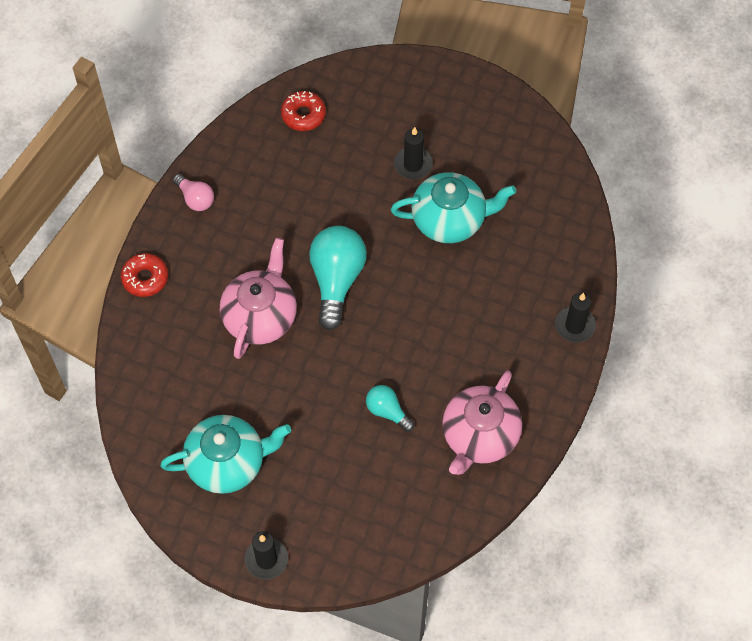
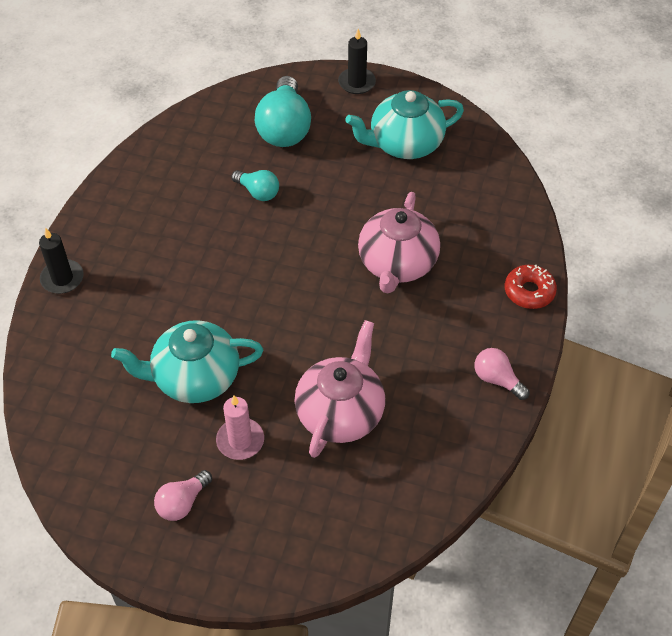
camera: 175 degrees right, 10 degrees down
red donut [281,91,326,131] -> none
turquoise light bulb [309,226,367,330] -> turquoise light bulb moved to [255,76,311,147]
black candle [394,127,433,179] -> pink candle [216,395,264,460]
pink teapot [442,371,522,475] -> pink teapot moved to [294,320,385,458]
none -> pink light bulb [154,470,212,521]

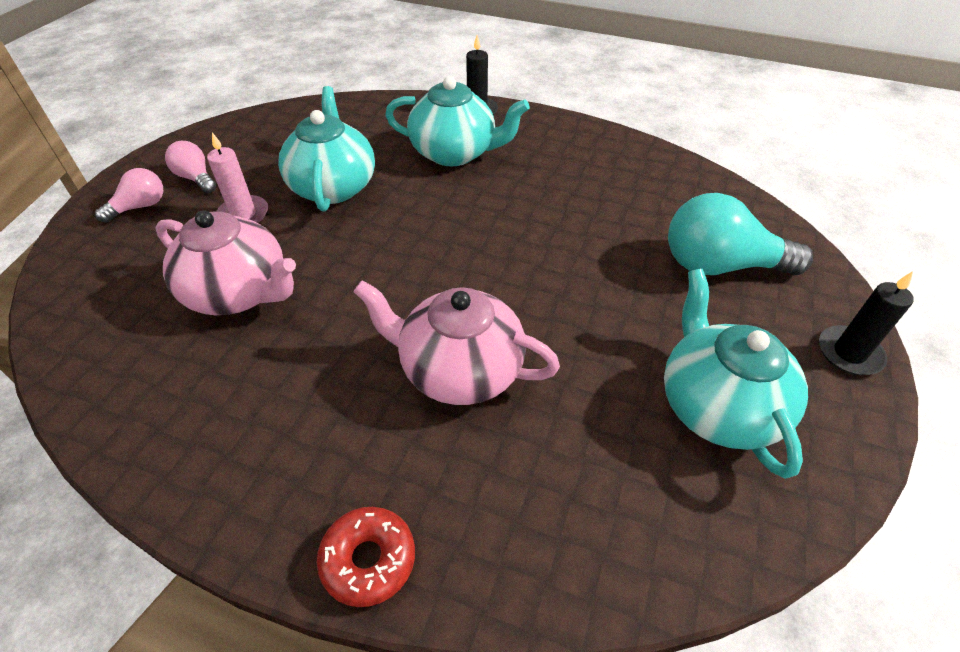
camera: 95 degrees right, 5 degrees down
turquoise light bulb [231,170,279,201] -> none
pink light bulb [474,348,530,400] -> pink light bulb moved to [95,168,163,223]
none -> turquoise teapot [385,76,530,166]

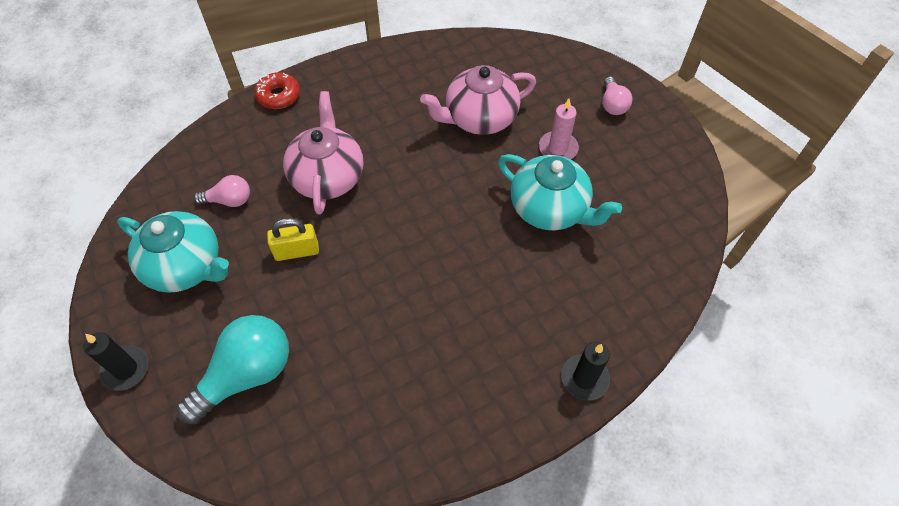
camera: 130 degrees right, 10 degrees up
pink light bulb [165,141,216,193] -> pink light bulb moved to [194,175,250,207]
pink teapot [353,280,560,405] -> pink teapot turned 60 degrees counterclockwise [283,91,363,215]
turquoise teapot [385,76,530,166] -> none
none -> yellow padlock [267,218,319,261]

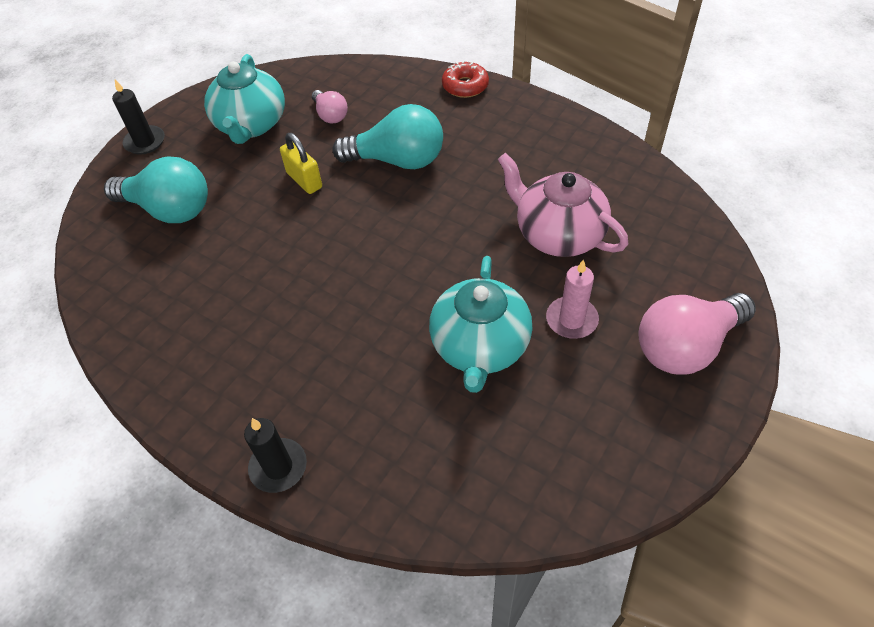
camera: 65 degrees right, 5 degrees down
pink teapot [283,91,363,215] -> turquoise light bulb [332,104,443,169]
pink light bulb [602,77,632,115] -> pink light bulb [638,293,756,375], size x1.88

